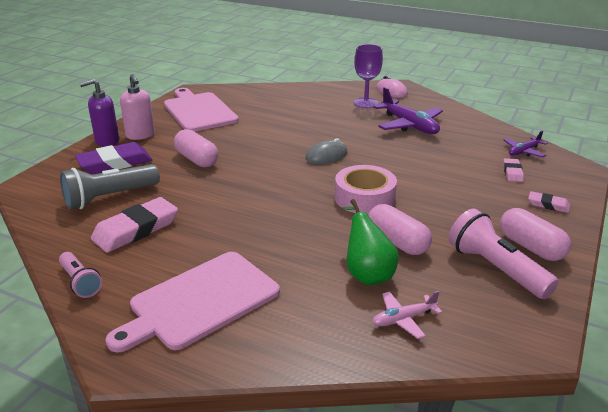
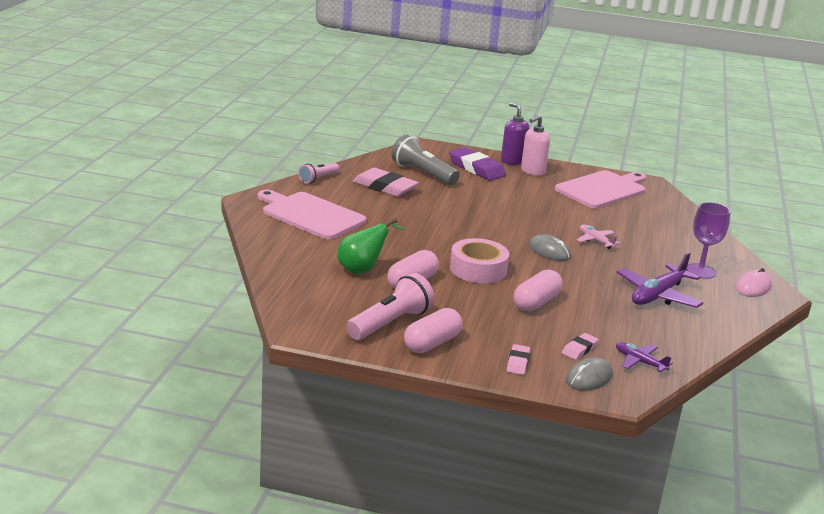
camera: 75 degrees right, 5 degrees down
pink capsule [174,129,219,167] -> pink capsule moved to [514,269,563,312]
pink plane [372,291,443,339] -> pink plane moved to [577,225,620,249]
pink eraser [503,158,524,182] -> pink eraser turned 45 degrees counterclockwise [562,333,599,360]
none -> grey mouse [566,357,613,391]

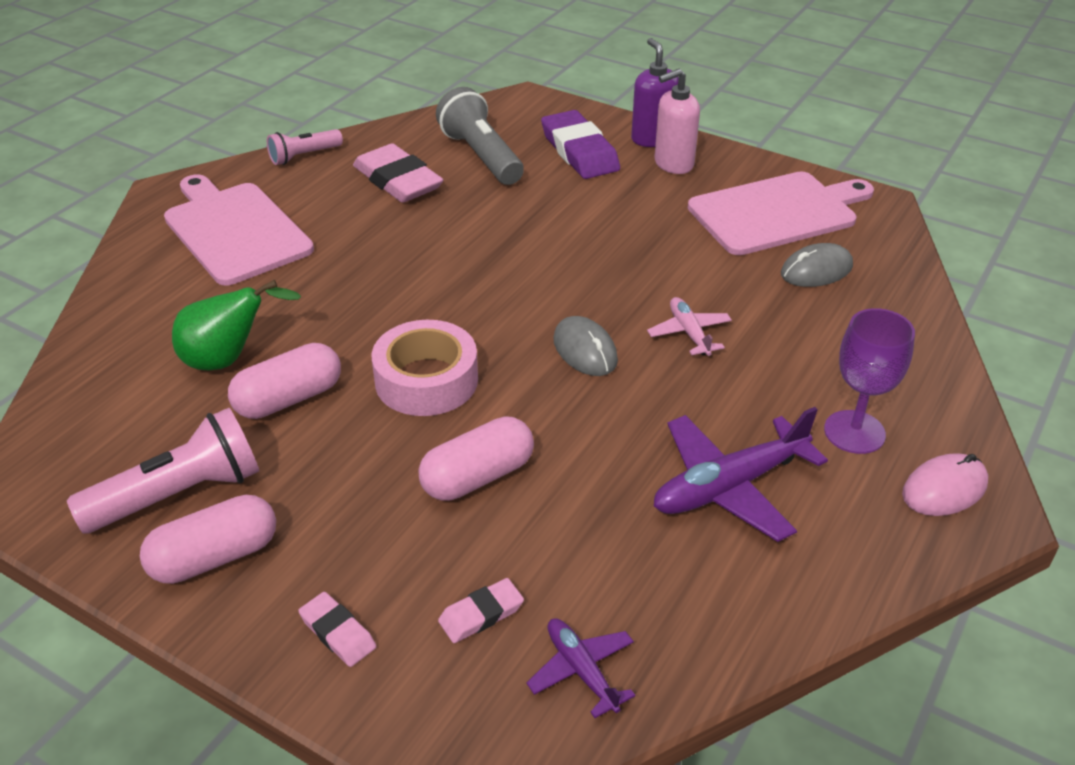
camera: 20 degrees right, 15 degrees up
pink eraser [507,344,530,375] -> pink eraser turned 75 degrees counterclockwise [298,592,376,667]
grey mouse [566,357,613,391] -> grey mouse moved to [781,243,853,287]

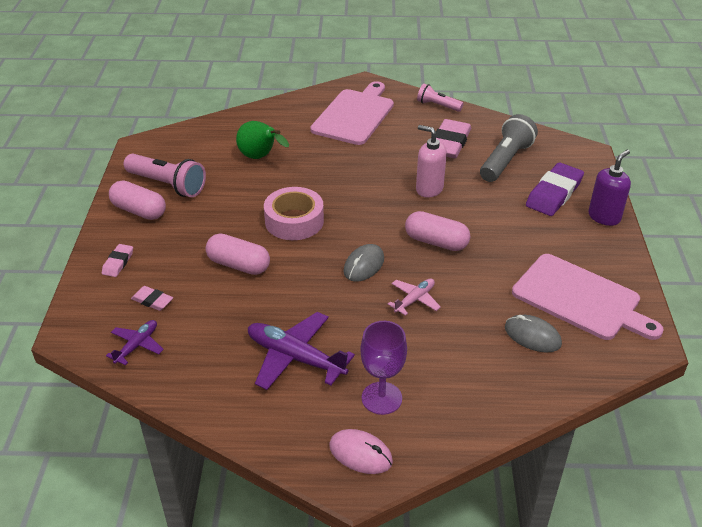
camera: 60 degrees right, 0 degrees up
pink capsule [228,343,341,419] -> pink capsule moved to [405,211,470,251]
pink soap dispenser [654,69,700,174] -> pink soap dispenser moved to [416,125,447,198]

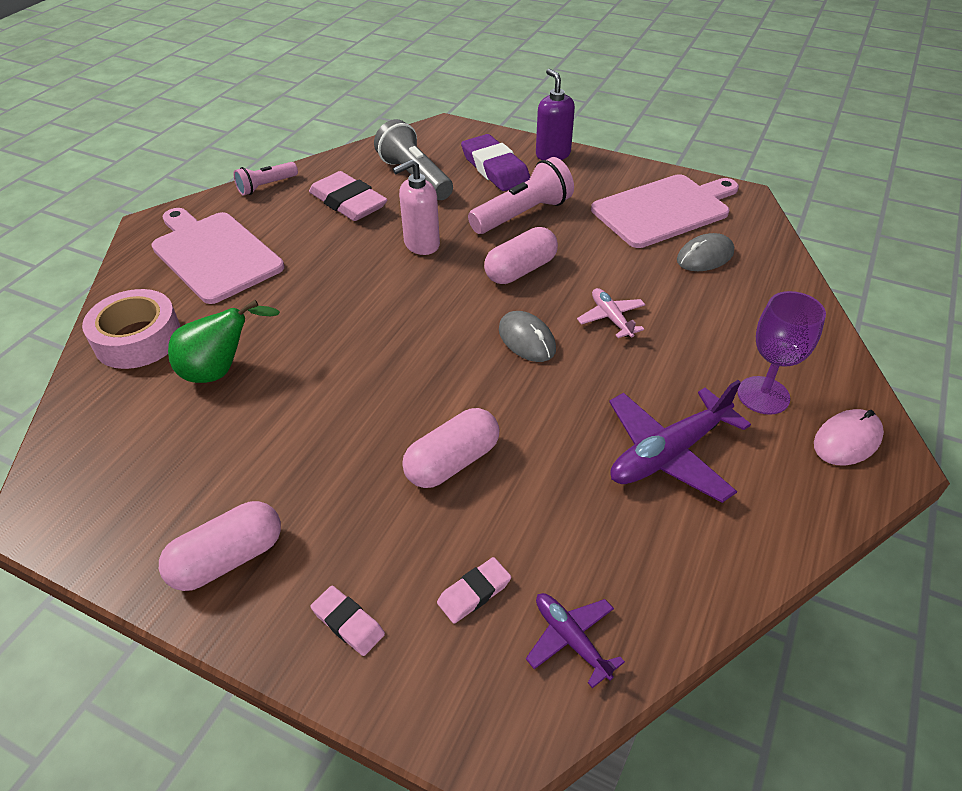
camera: 65 degrees left, 5 degrees up
pink flashlight [124,154,206,197] -> pink flashlight moved to [468,157,574,234]
pink tape [264,187,324,240] -> pink tape moved to [82,289,181,369]

